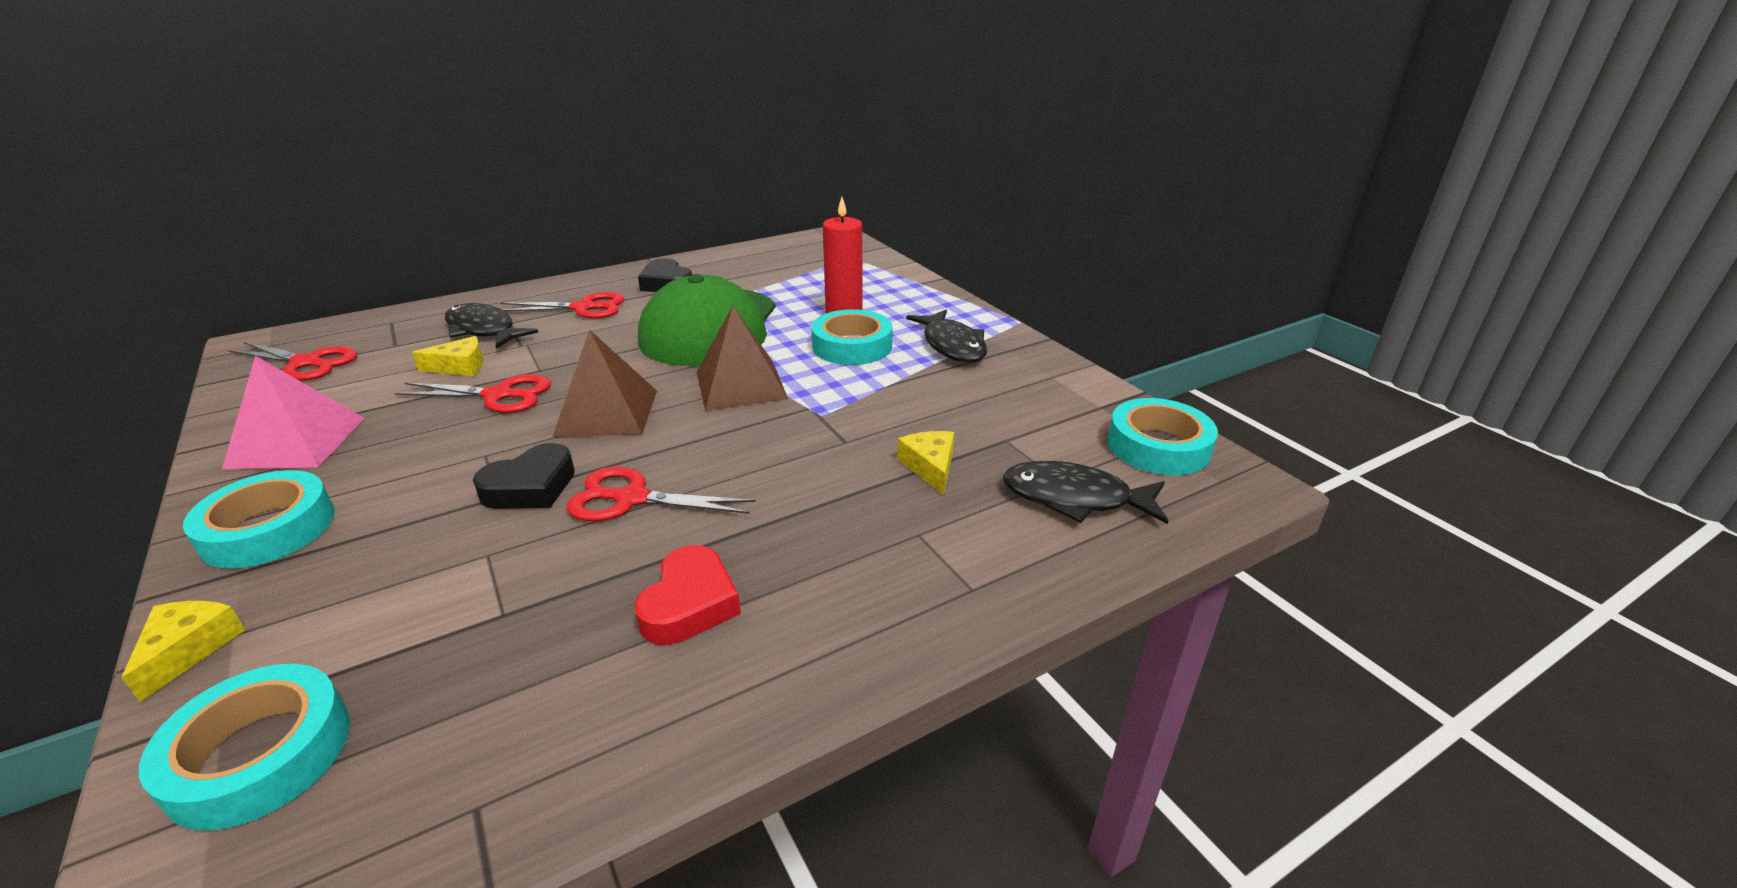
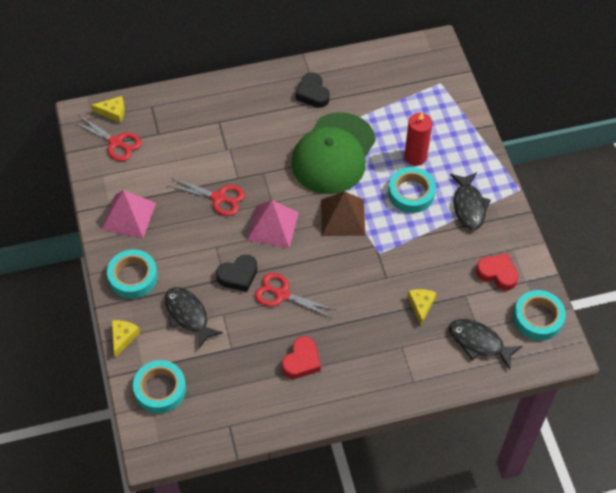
camera: 15 degrees right, 25 degrees up
yellow cheese [412,336,483,376] -> yellow cheese moved to [91,96,125,123]
black fish [445,303,539,349] -> black fish moved to [165,287,223,348]
red scissors [501,292,625,319] -> none
brown pyramid [553,329,657,437] -> pink pyramid [247,200,299,248]
none -> red heart [476,254,518,291]

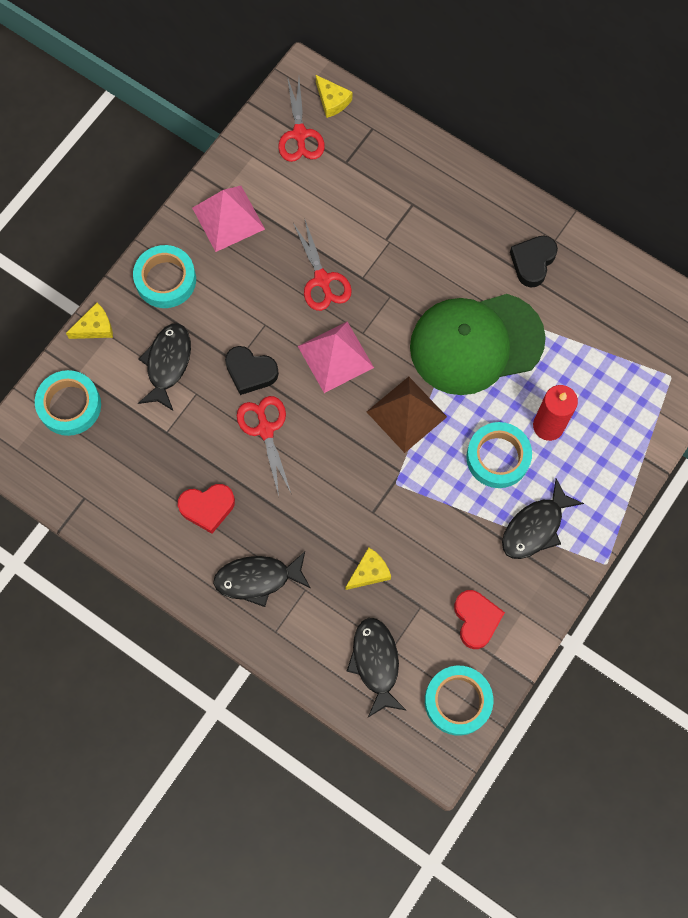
camera: 50 degrees right, 15 degrees up
none -> black fish [213,551,310,607]

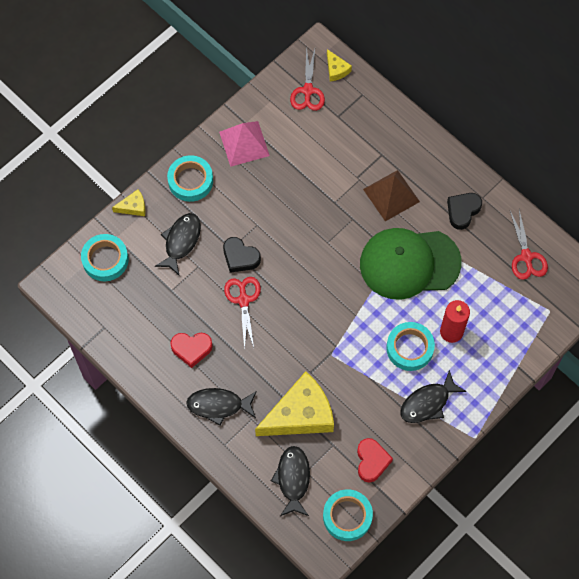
camera: 10 degrees right, 5 degrees down
red scissors [293,220,352,311] -> red scissors moved to [510,210,548,280]
pink pyramid [298,322,374,393] -> none
yellow cheese [345,548,391,590] -> yellow cheese [255,371,334,436], size x2.26
brown pyramid [367,377,447,453] -> brown pyramid moved to [363,170,420,221]

